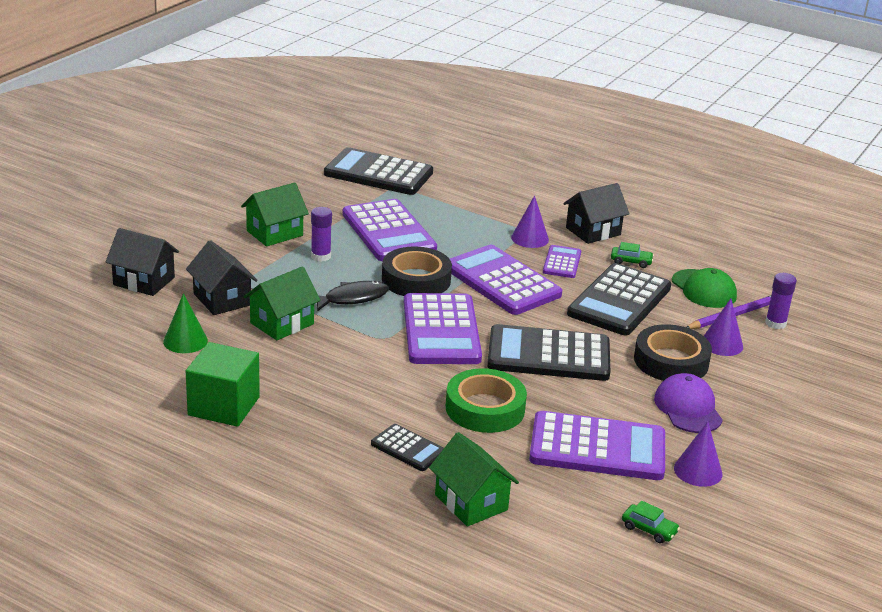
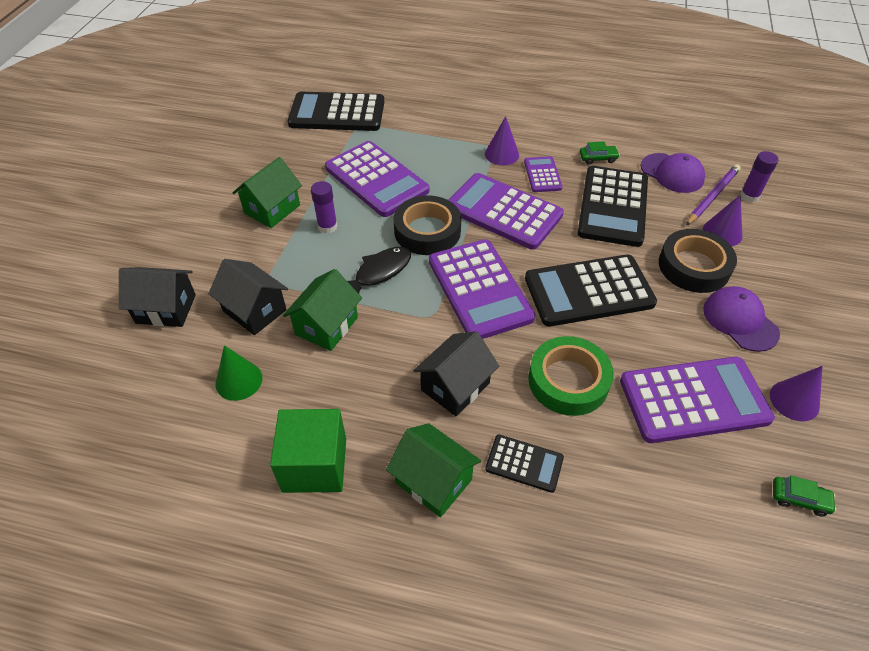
camera: 15 degrees left, 20 degrees up
green house [429,432,519,527] -> green house moved to [386,423,481,517]
black house [563,183,630,244] -> black house moved to [413,331,499,416]
green cap [672,268,737,308] -> purple cap [641,153,705,193]

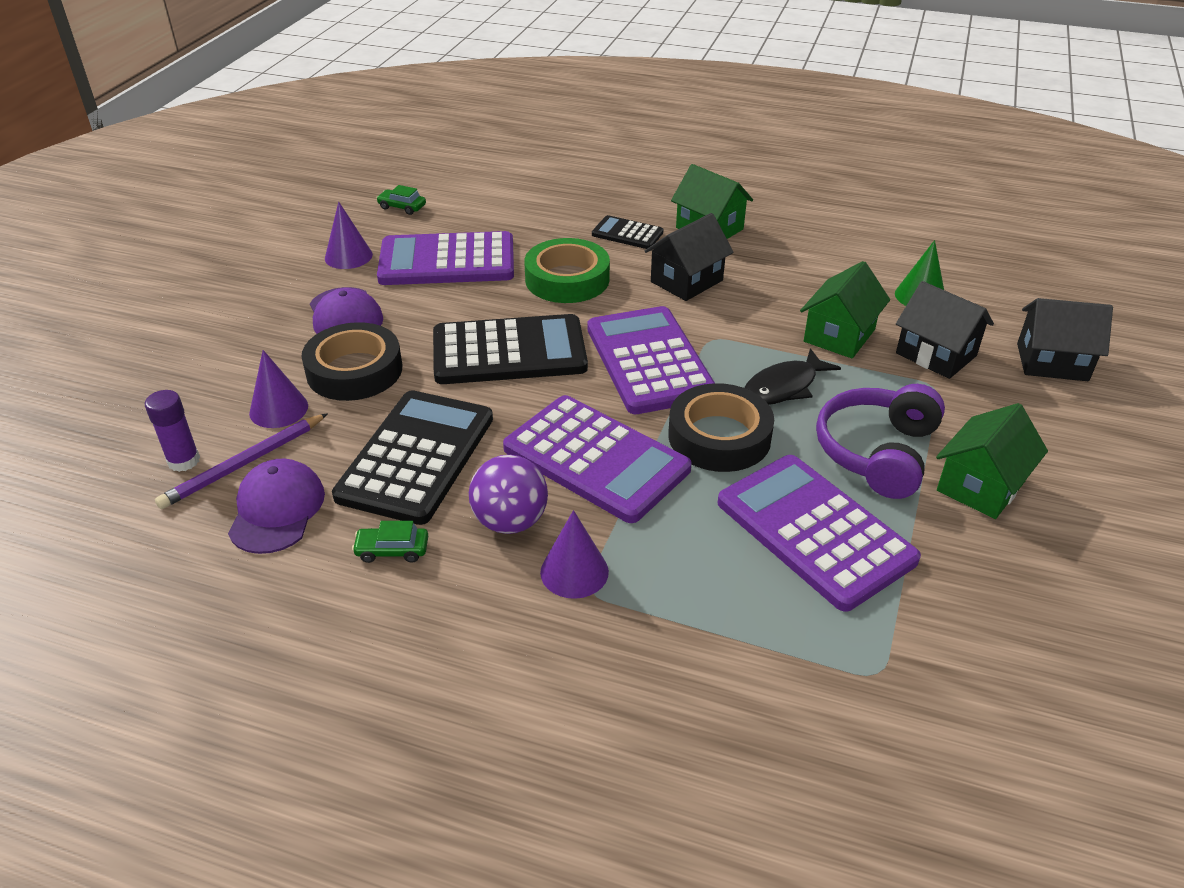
camera: 175 degrees left, 10 degrees down
green cube [270,409,346,493] -> none
black calculator [288,92,384,131] -> none
purple glue stick [311,181,338,234] -> purple headphones [816,384,945,499]
purple calculator [524,156,562,192] -> purple ball [469,455,548,534]
purple cap [641,153,705,193] -> purple cap turned 45 degrees clockwise [228,459,325,554]

